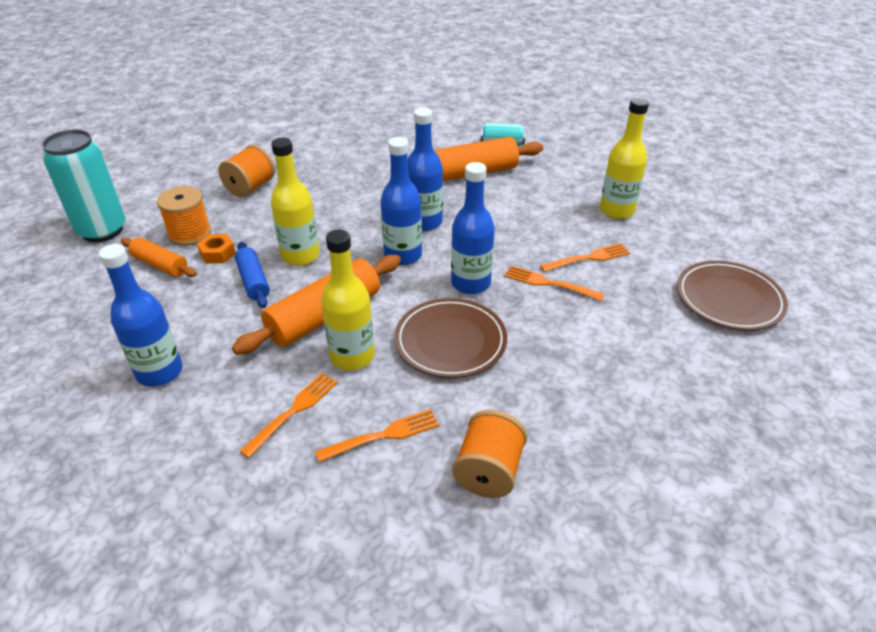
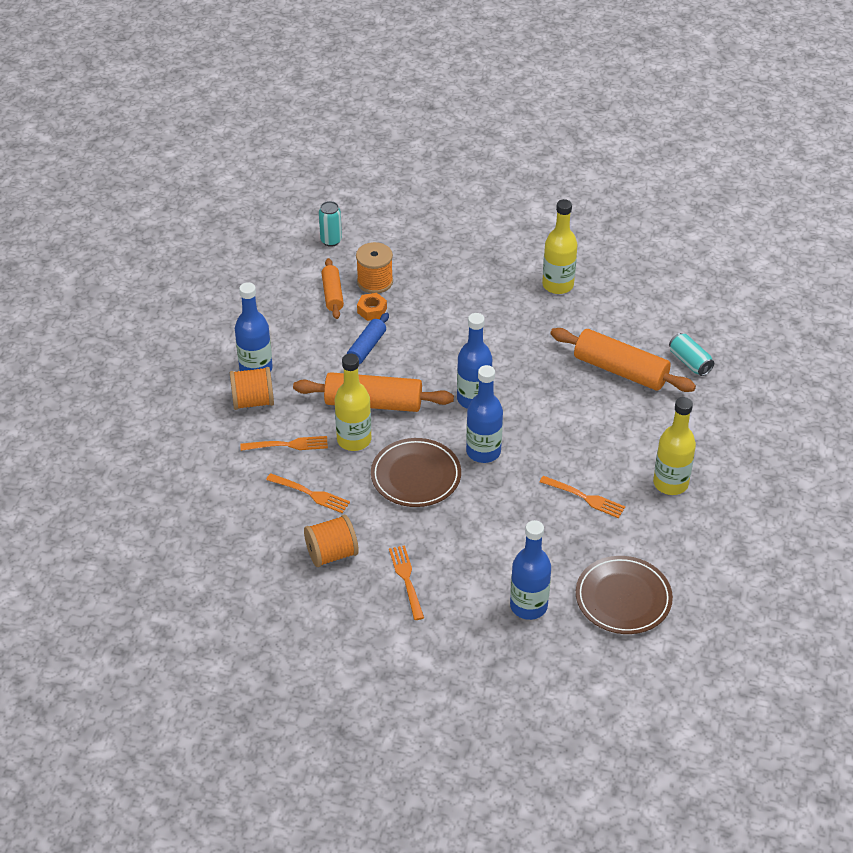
camera: 50 degrees right, 5 degrees up
turquoise can [42,129,126,242] -> turquoise can [319,201,342,247], size x0.52
orange spool [218,145,275,197] -> orange spool moved to [230,367,274,410]
yellow bottle [271,138,319,266] -> yellow bottle moved to [542,199,578,294]
blue bottle [408,108,443,231] -> blue bottle moved to [510,520,551,620]
orange fork [504,266,604,301] -> orange fork moved to [389,545,424,620]

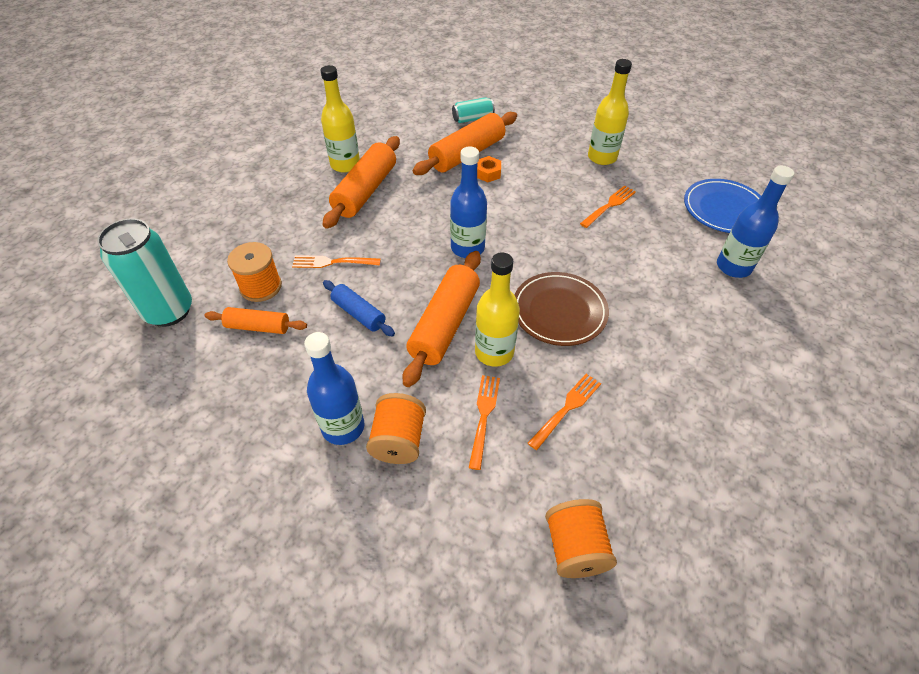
camera: 75 degrees left, 5 degrees up
orange spool [304,515,359,567] -> orange spool moved to [545,499,617,578]
turquoise can [319,201,342,247] -> turquoise can [97,218,192,327], size x1.93
orange nut [357,293,387,321] -> orange nut moved to [477,156,501,182]
orange fork [389,545,424,620] -> orange fork moved to [292,255,381,268]
blue bottle [466,365,503,463] -> none
brown plate [576,556,673,634] -> blue plate [684,179,761,233]
none -> orange rolling pin [322,136,400,229]

